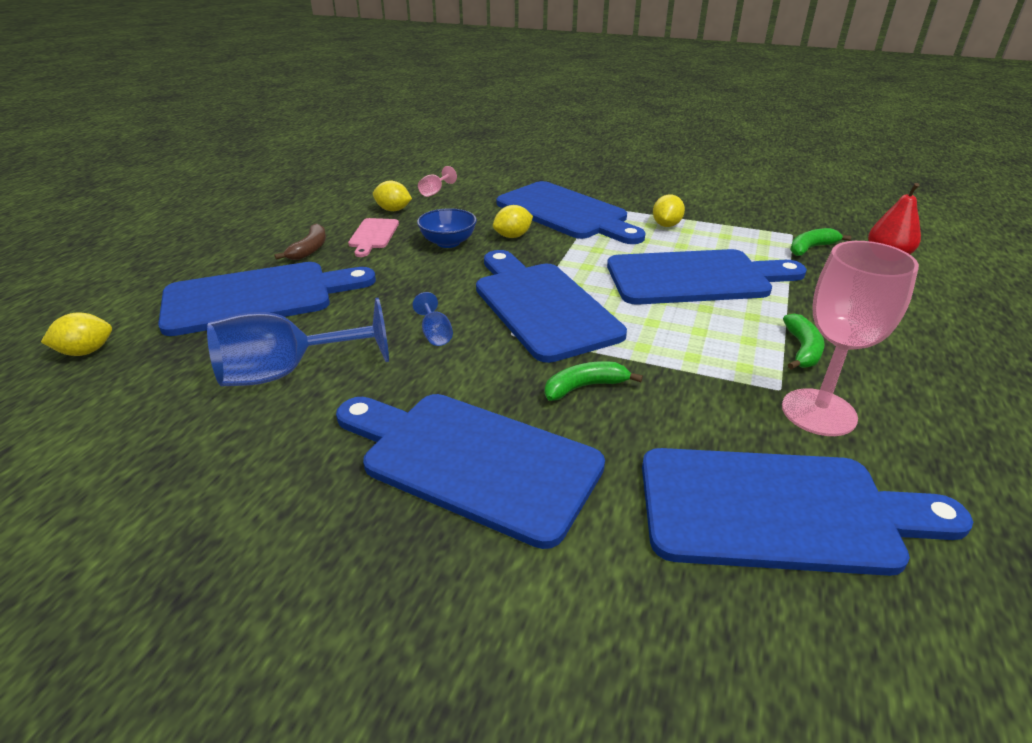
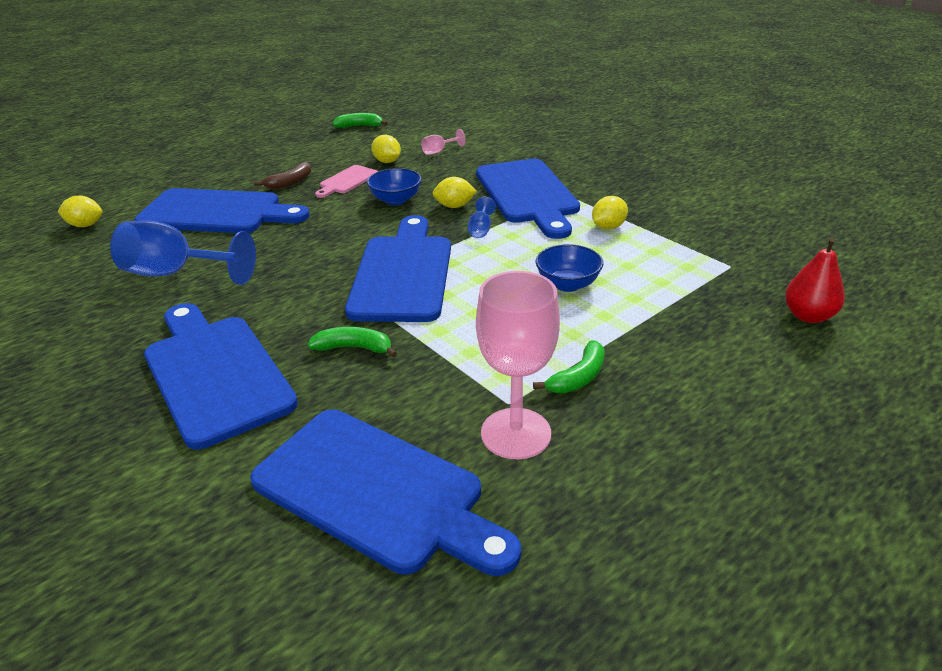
camera: 30 degrees right, 0 degrees up
blue goblet [413,292,453,346] -> blue goblet moved to [468,197,496,238]
blue cutting board [607,249,807,305] -> blue bowl [536,244,603,292]
green banana [790,228,851,256] -> green banana moved to [333,113,387,128]

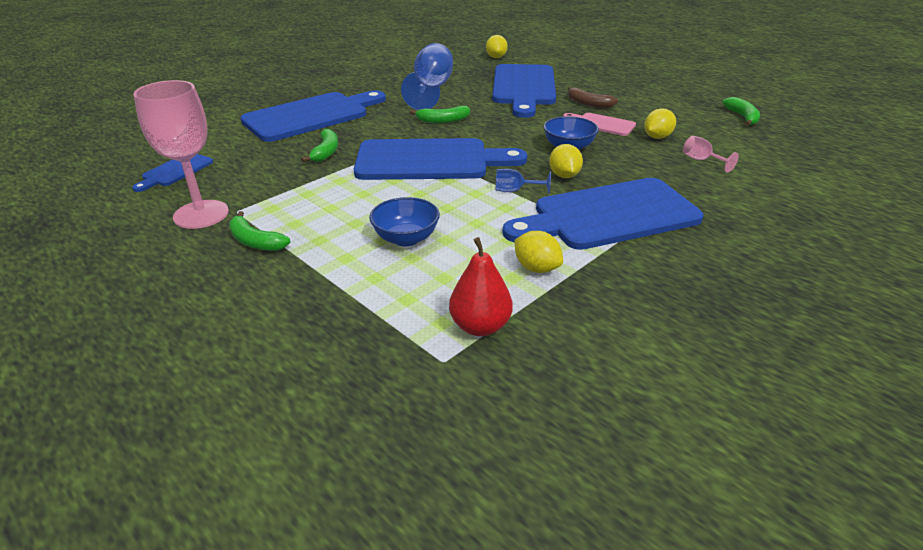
camera: 85 degrees right, 0 degrees up
blue cutting board [250,410,521,576] -> blue cutting board [132,154,213,192], size x0.47
red pear [785,238,845,323] -> red pear moved to [449,237,513,336]
none -> green banana [410,106,470,123]

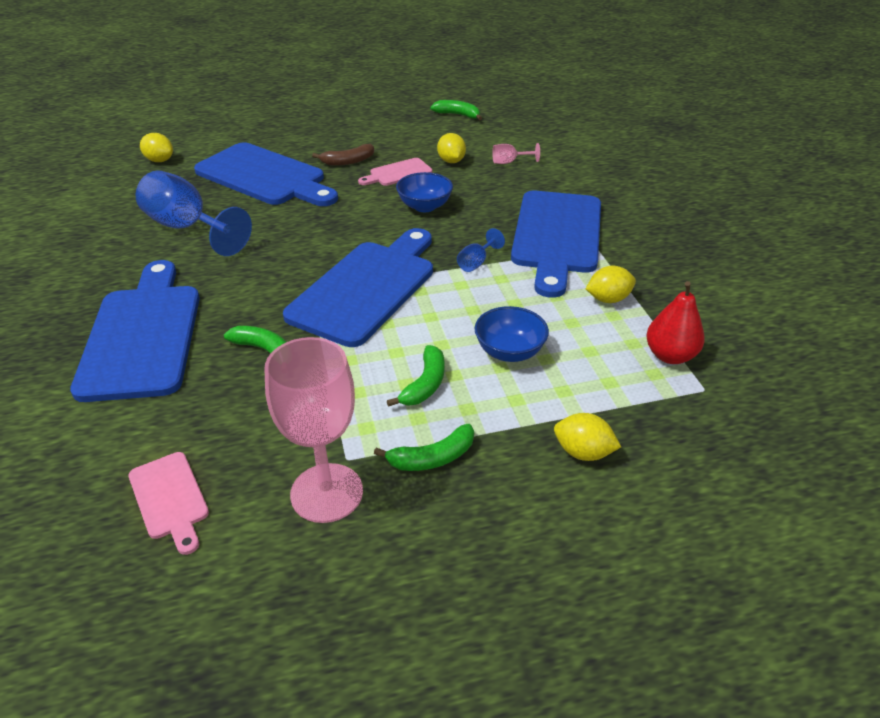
camera: 60 degrees left, 5 degrees up
blue cutting board [132,154,213,192] -> pink cutting board [128,452,209,555]
green banana [410,106,470,123] -> green banana moved to [387,345,445,407]
yellow lemon [549,144,583,178] -> yellow lemon moved to [554,413,621,461]

